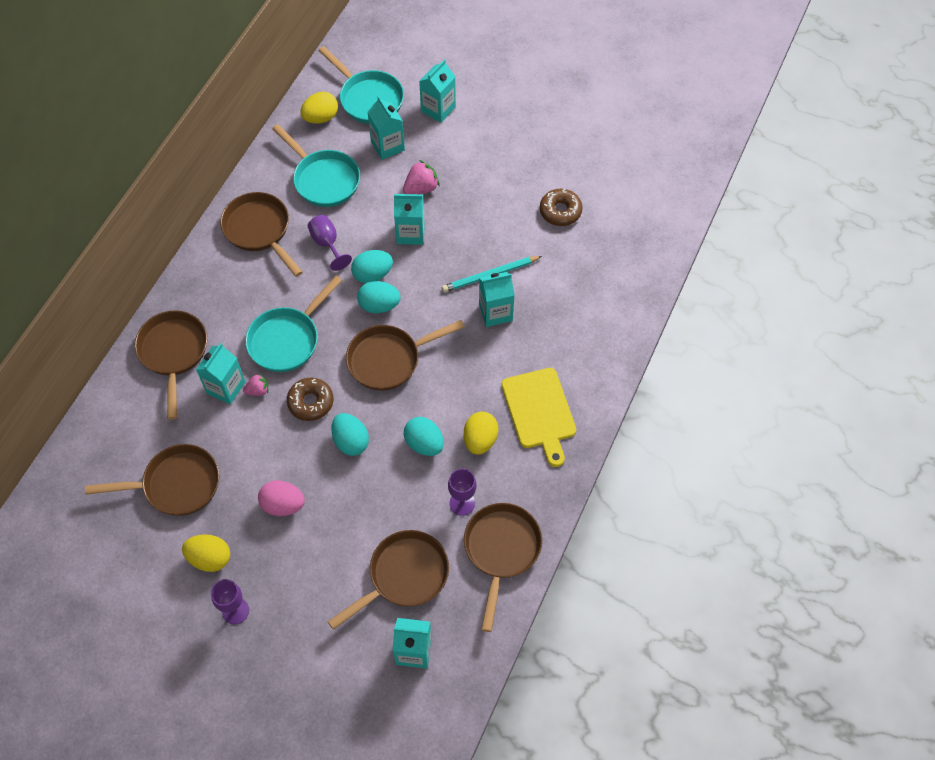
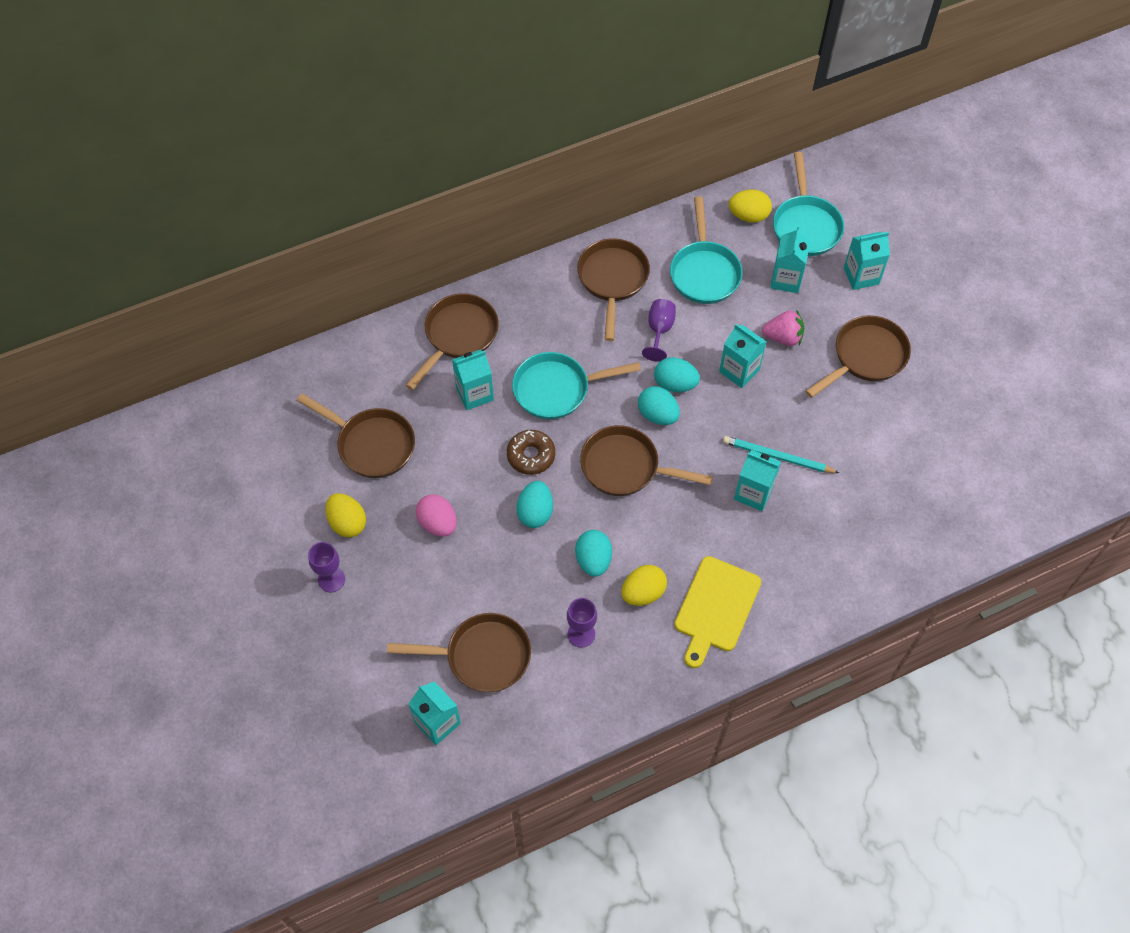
camera: 40 degrees right, 0 degrees up
pink strawberry [243,374,268,396] -> none
brown pan [464,503,542,632] -> brown pan moved to [805,315,911,398]
brown donut [540,189,583,226] -> none

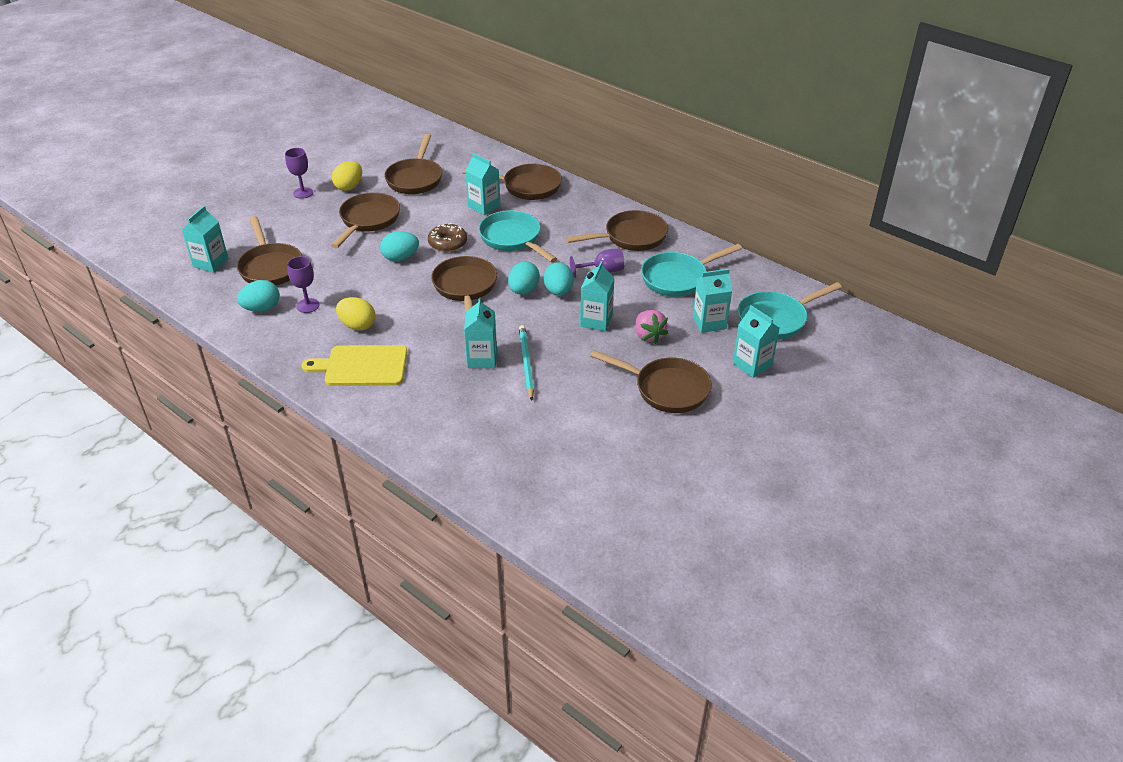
camera: 65 degrees right, 20 degrees down
pink egg [416,494,457,537] -> brown pan [331,193,400,248]
turquoise egg [575,530,612,577] -> turquoise egg moved to [237,280,280,312]
yellow egg [729,189,772,223] -> none

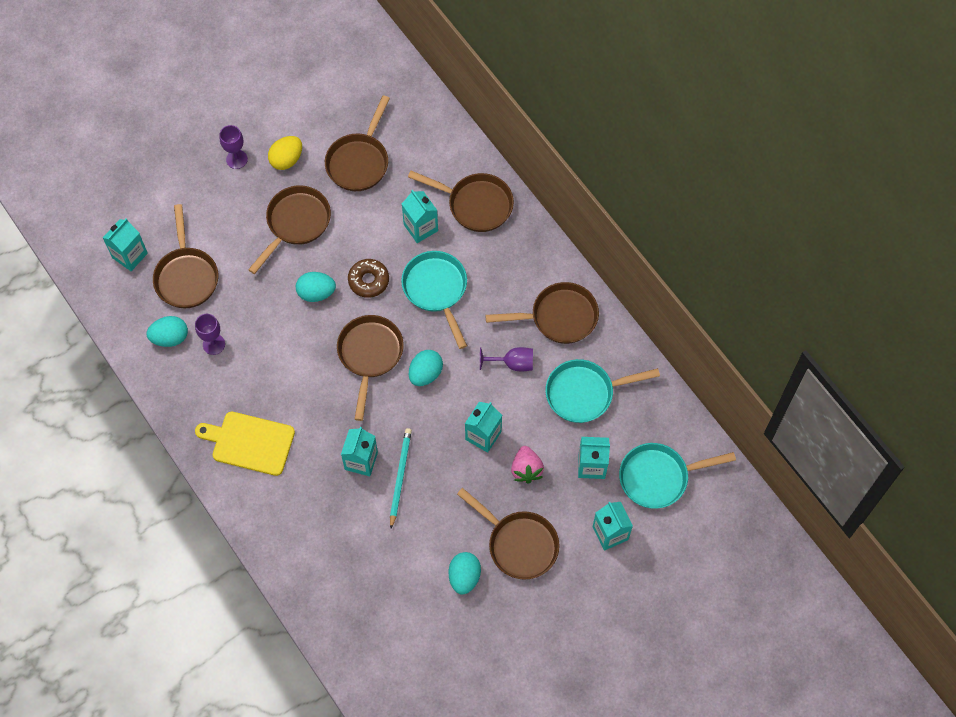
camera: 15 degrees right, 25 degrees up
yellow egg [336,297,376,331] -> none
turquoise egg [543,262,574,296] -> turquoise egg moved to [449,552,481,595]

